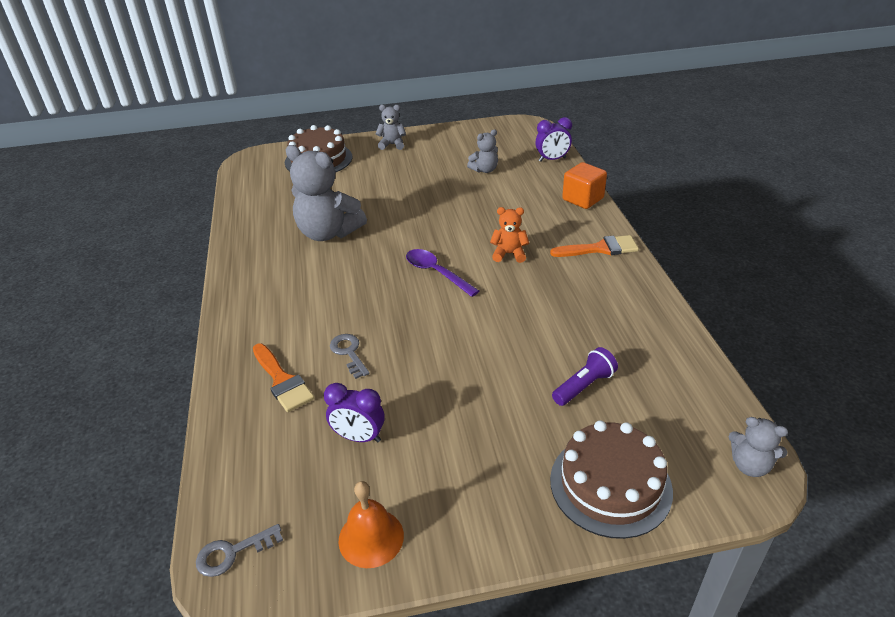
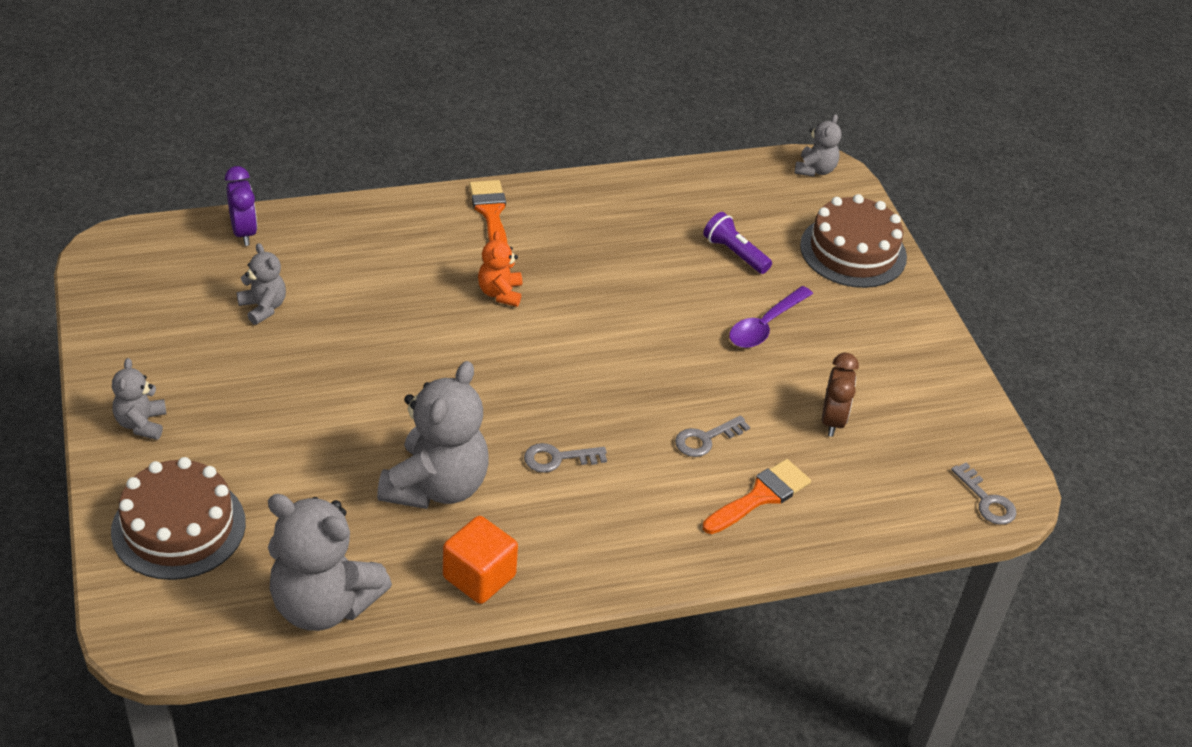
camera: 100 degrees left, 5 degrees up
purple clock [324,383,385,442] -> brown clock [822,353,859,437]
orange bell [338,481,404,568] -> none
purple spoon [406,249,479,297] -> purple spoon moved to [729,286,813,348]
orange cube [562,162,607,209] -> orange cube moved to [443,516,518,604]
none -> grey teddy bear [268,494,392,631]
none -> grey key [524,443,607,473]

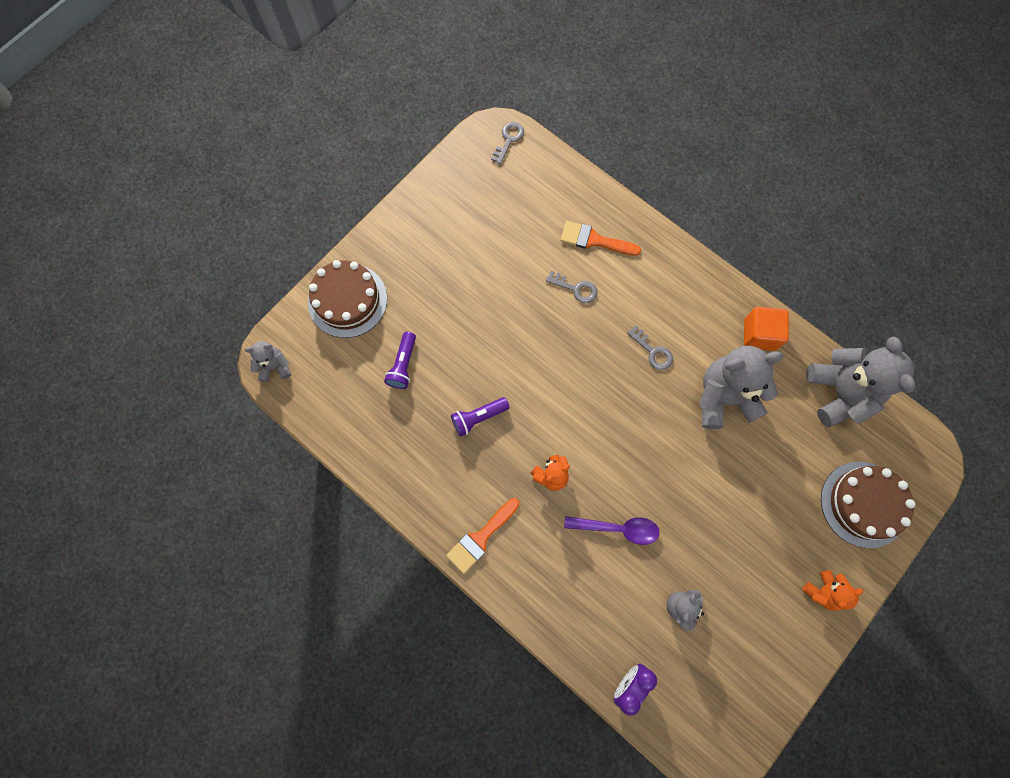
camera: 120 degrees left, 30 degrees up
grey teddy bear [112,358,167,440] -> orange teddy bear [802,570,863,611]
purple spoon [729,286,813,348] -> purple spoon moved to [564,516,660,545]
brown clock [822,353,859,437] -> none
none -> purple flashlight [451,397,510,437]

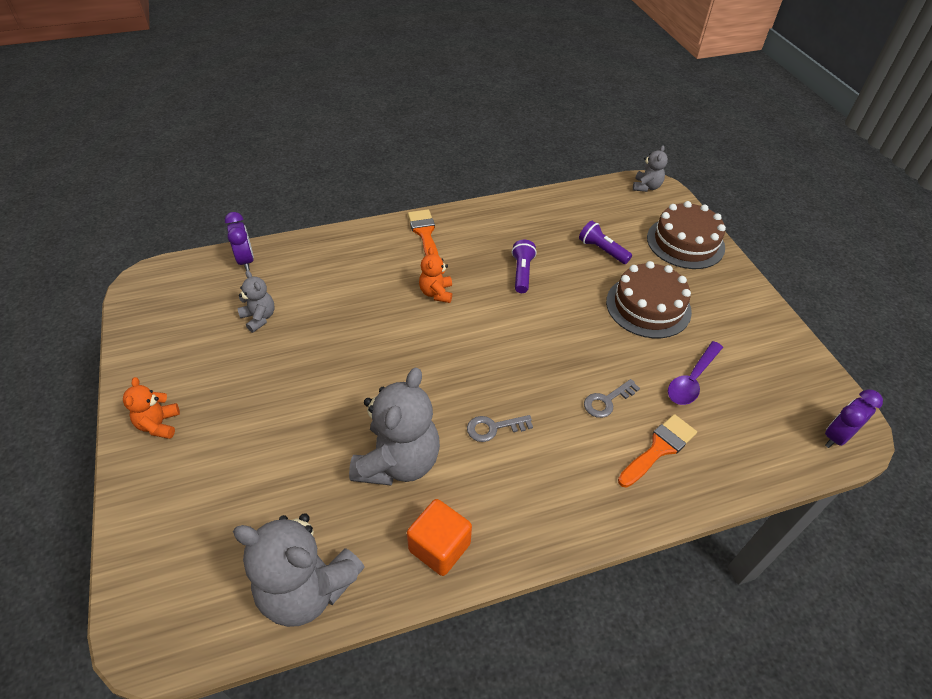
camera: 120 degrees right, 25 degrees down
grey key [491,122,524,164] -> purple clock [825,389,883,448]
purple spoon [564,516,660,545] -> purple spoon moved to [668,341,723,405]
brown cake [821,462,915,548] -> brown cake moved to [606,261,692,338]

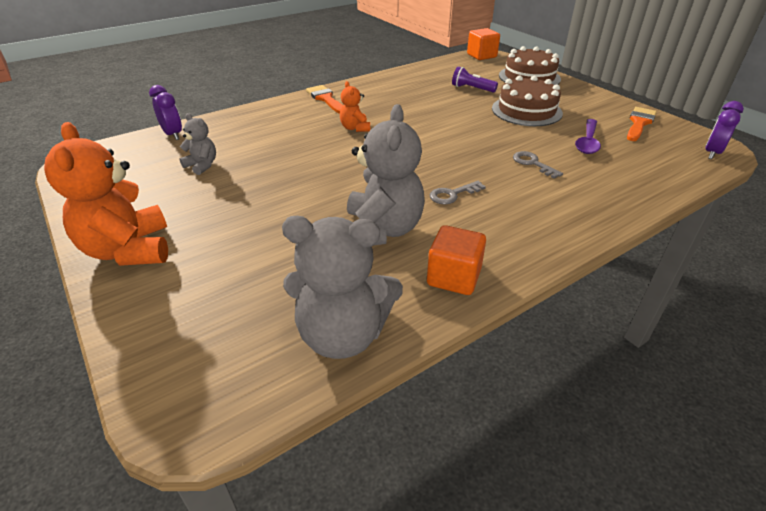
camera: 15 degrees left, 10 degrees down
orange teddy bear [123,377,180,439] -> orange teddy bear [44,122,168,266], size x1.99
purple flashlight [512,240,537,293] -> none
grey key [584,379,640,418] -> grey key turned 105 degrees clockwise [513,151,563,179]
orange brush [618,414,697,488] -> orange brush moved to [627,107,657,141]
grey teddy bear [633,145,668,192] -> orange cube [467,28,500,60]

